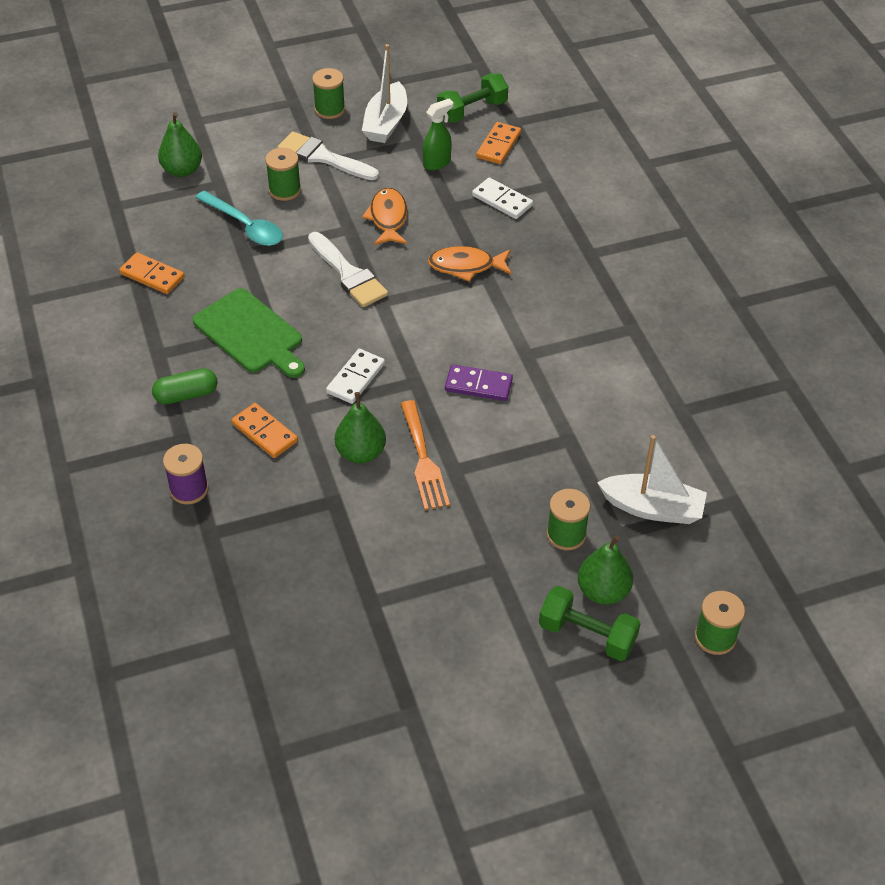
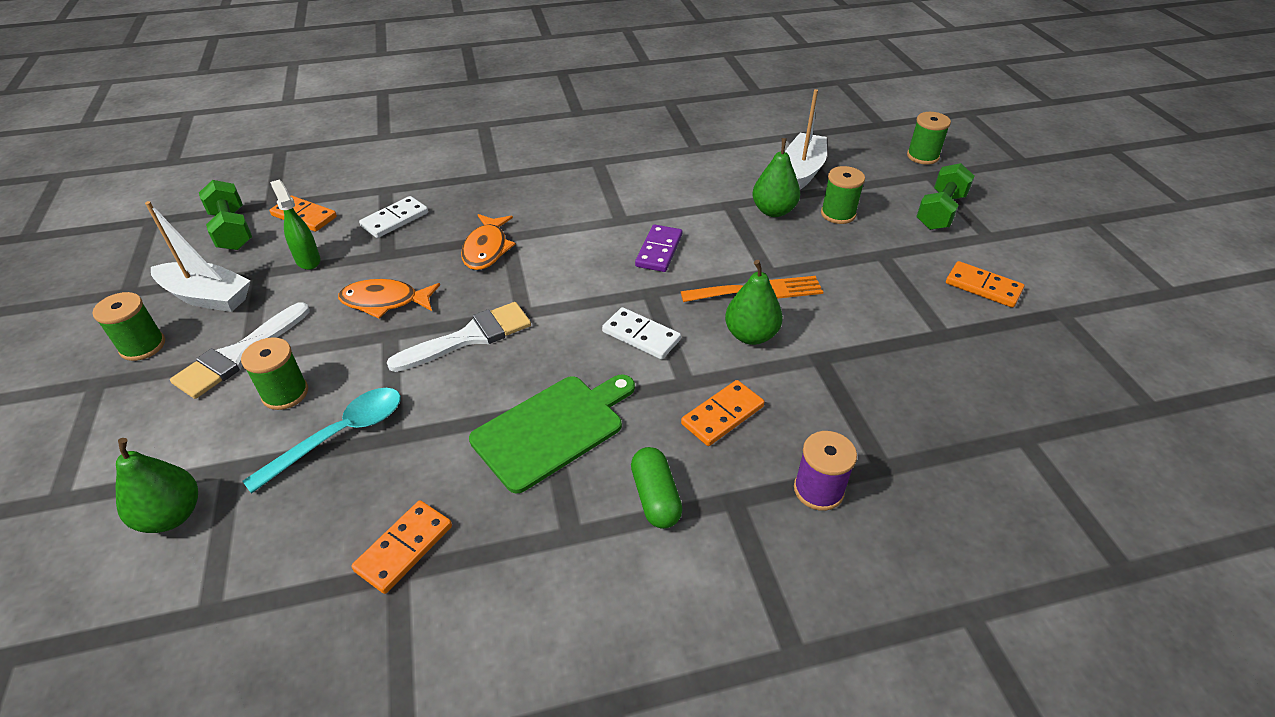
camera: 85 degrees left, 5 degrees down
green pear [578,535,633,605] -> green pear moved to [752,138,800,217]
none -> orange domino [946,261,1024,308]

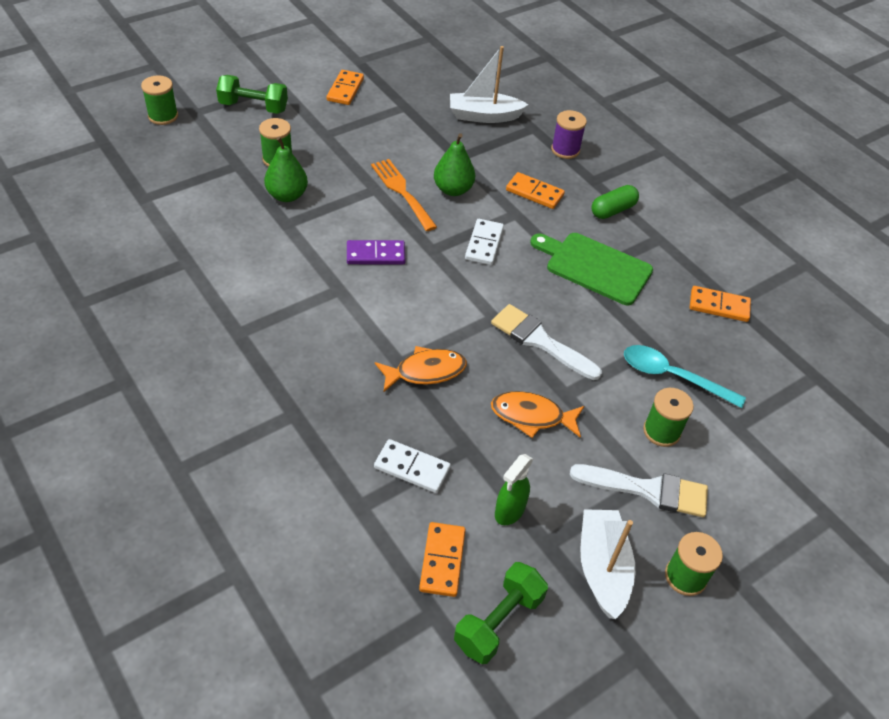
camera: 115 degrees left, 5 degrees up
green pear [116,438,198,533] -> none
orange fish [338,279,440,319] -> orange fish turned 120 degrees clockwise [491,391,584,438]
white boat [785,89,827,189] -> white boat moved to [450,46,528,123]

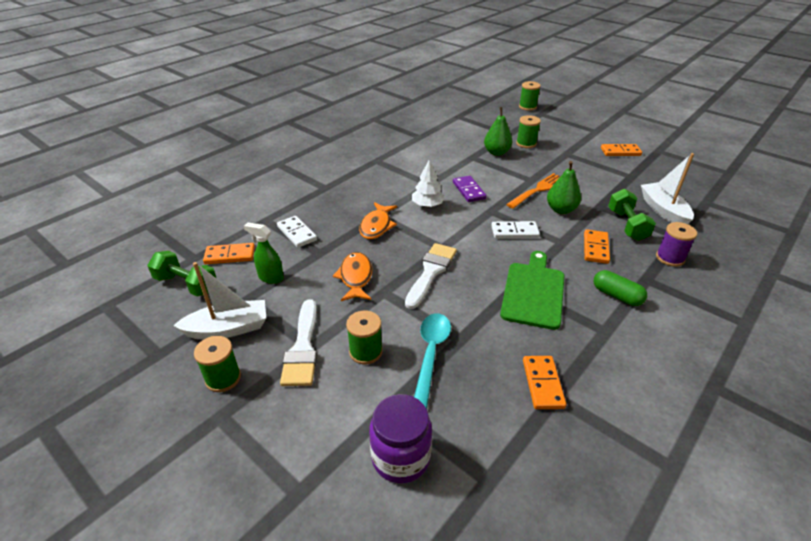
camera: 80 degrees right, 10 degrees down
green dumbbell [216,75,288,114] -> green dumbbell moved to [608,189,656,241]
white domino [374,439,451,493] -> white domino turned 45 degrees counterclockwise [277,216,317,248]
orange fish [375,346,467,393] -> orange fish turned 45 degrees clockwise [359,202,397,239]
none -> purple jar [369,394,432,483]
none -> white tree [412,160,445,207]

